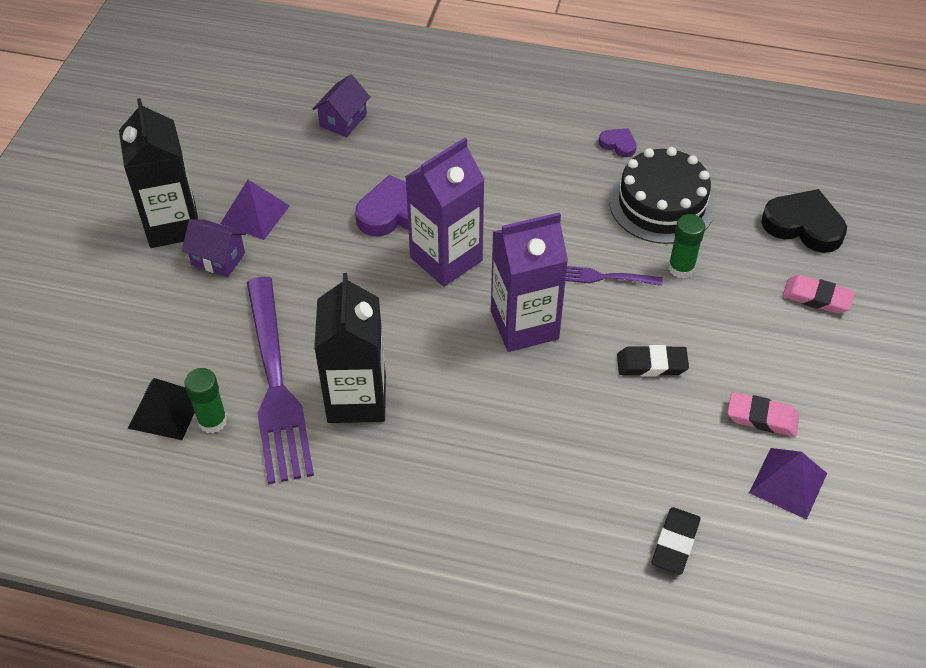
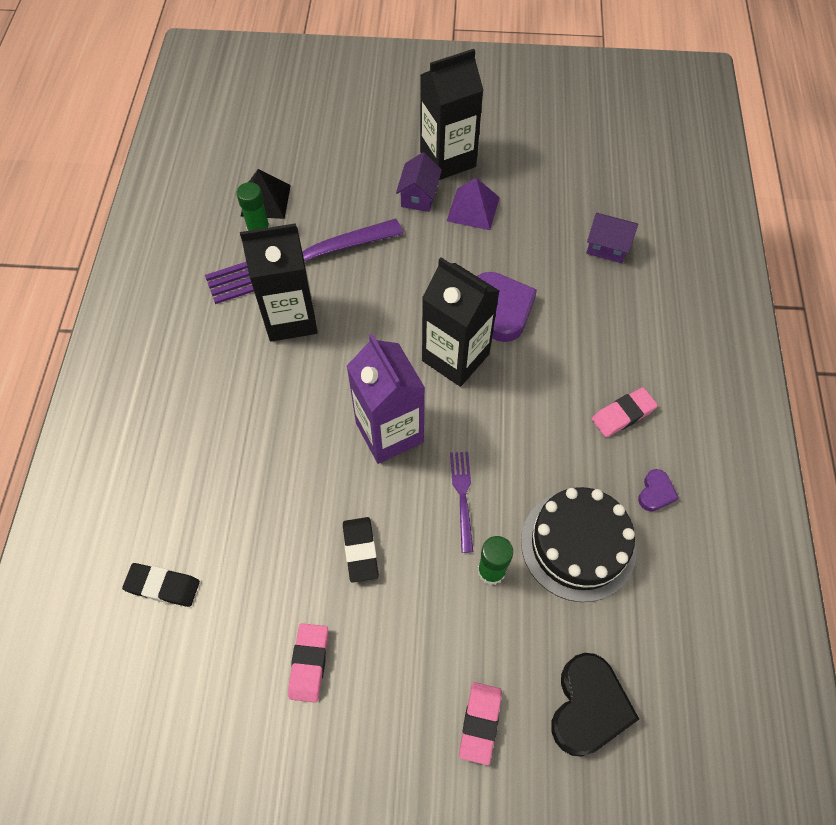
camera: 80 degrees right, 10 degrees up
purple carton [405,138,485,287] -> black carton [422,257,500,387]
purple pyramid [749,448,827,520] -> none
none -> pink eraser [592,387,658,437]

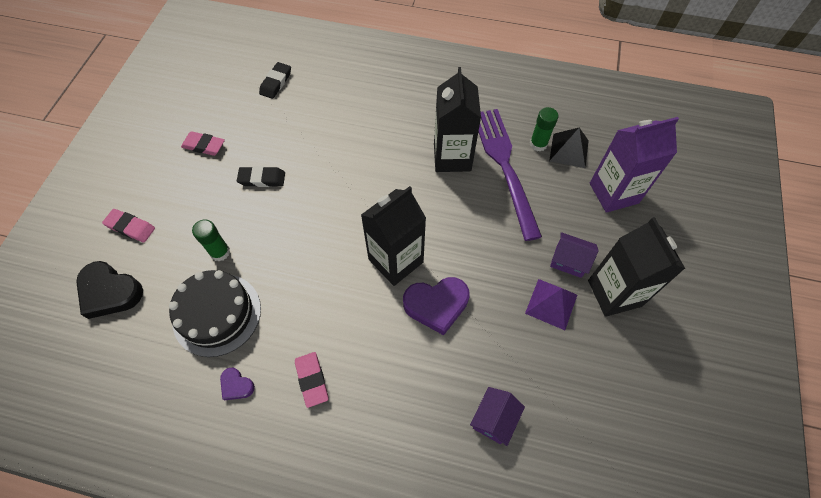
camera: 100 degrees right, 0 degrees up
purple carton [347,334,425,464] -> purple carton moved to [590,117,679,213]
purple fork [450,452,473,553] -> none

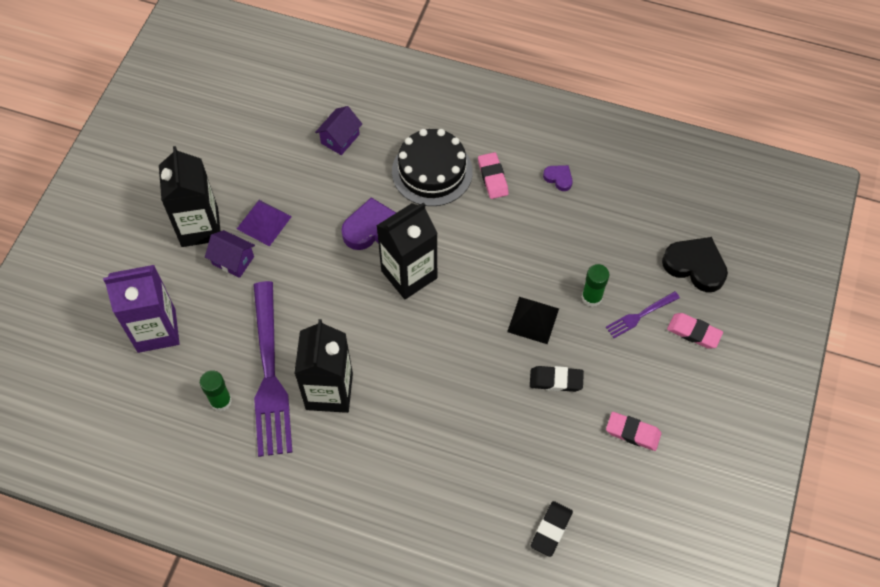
camera: 175 degrees left, 0 degrees up
black cake [169,270,261,357] -> black cake moved to [392,129,473,206]
black pyramid [549,128,589,168] -> black pyramid moved to [507,297,559,344]
none -> purple fork [606,291,680,338]

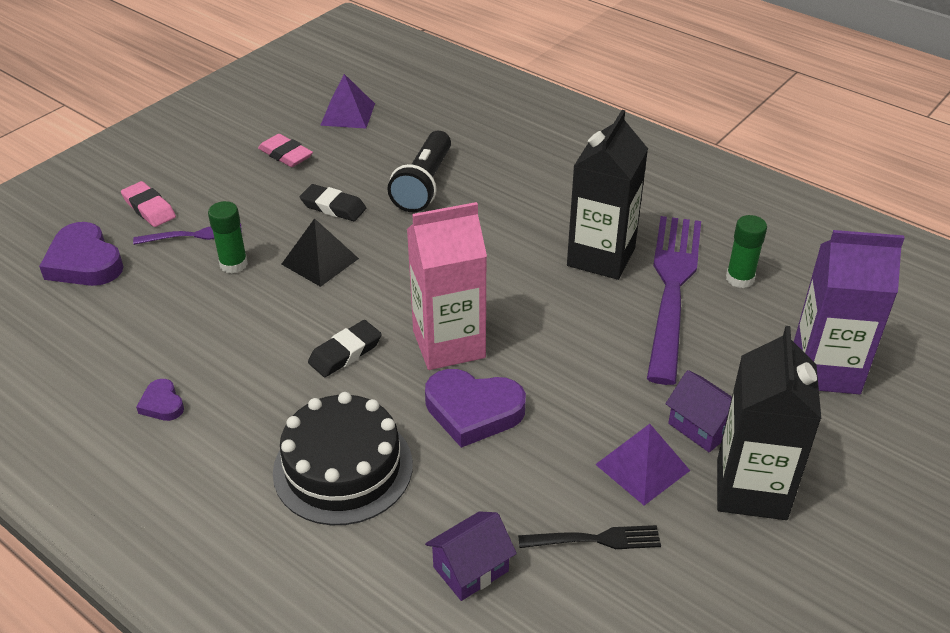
camera: 160 degrees left, 20 degrees down
black carton [376,202,438,299] -> pink carton [407,202,487,370]
pink eraser [478,152,509,199] -> none
black eraser [531,501,573,557] -> black eraser moved to [308,320,382,377]
black heart [662,237,728,292] -> purple heart [39,222,124,286]
none -> purple pyramid [320,74,375,129]
none -> black flashlight [387,131,451,212]
none -> black fork [518,525,661,549]

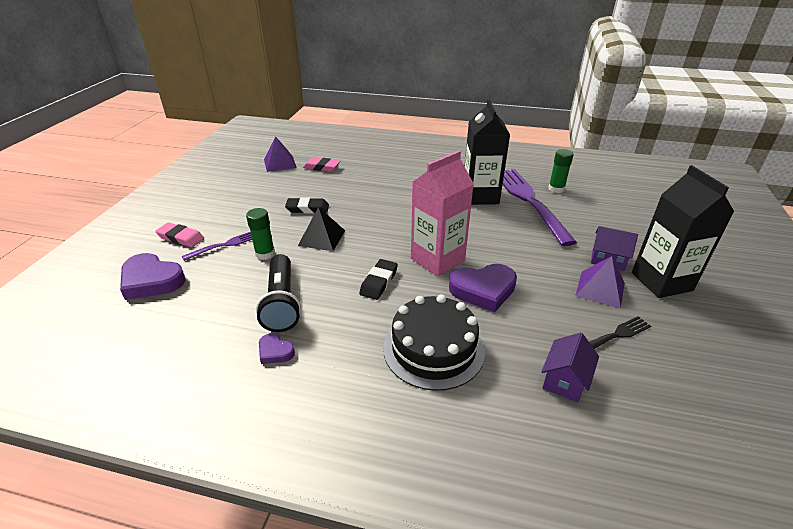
camera: 25 degrees left, 5 degrees down
pink eraser [258,134,313,167] -> pink eraser moved to [303,157,340,172]
black flashlight [387,131,451,212] -> black flashlight moved to [256,254,301,332]
purple carton [794,230,905,394] -> none

